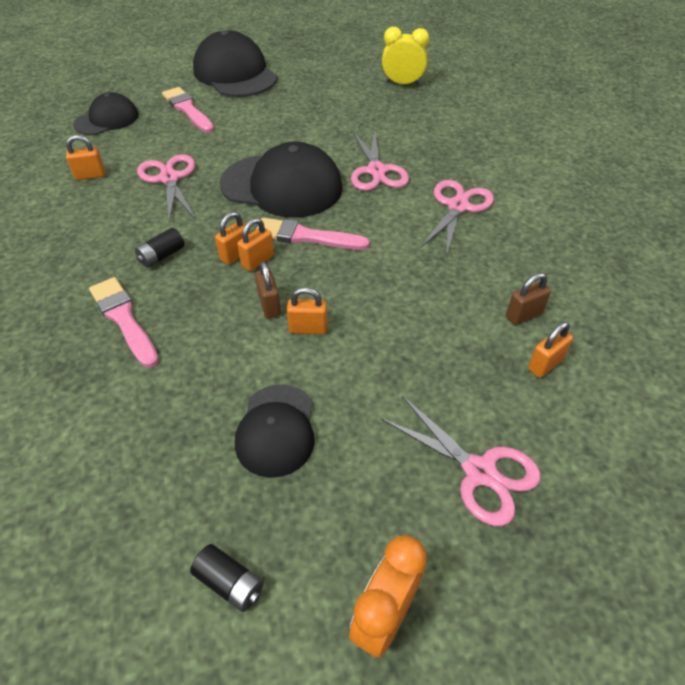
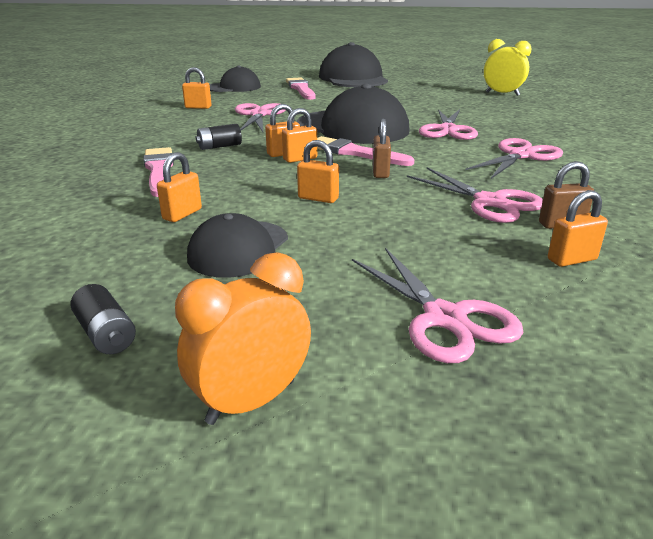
camera: 20 degrees right, 20 degrees down
brown padlock [255,261,281,319] -> brown padlock moved to [373,119,391,178]
none -> orange padlock [157,152,202,222]
none -> pink scissors [407,167,543,223]

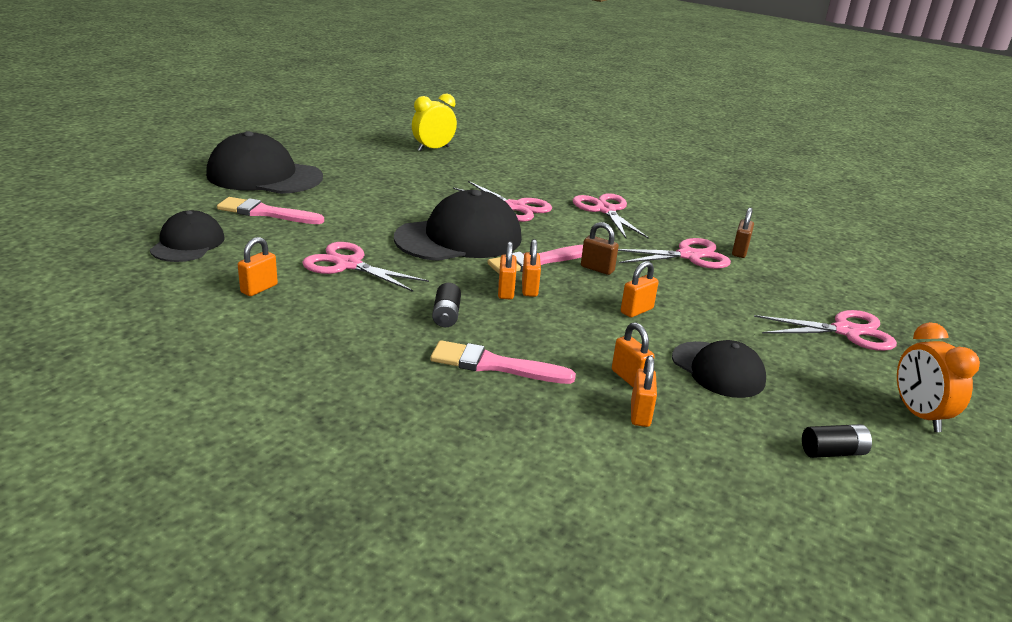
camera: 65 degrees left, 0 degrees up
orange padlock [548,190,608,267] -> orange padlock moved to [631,356,657,427]

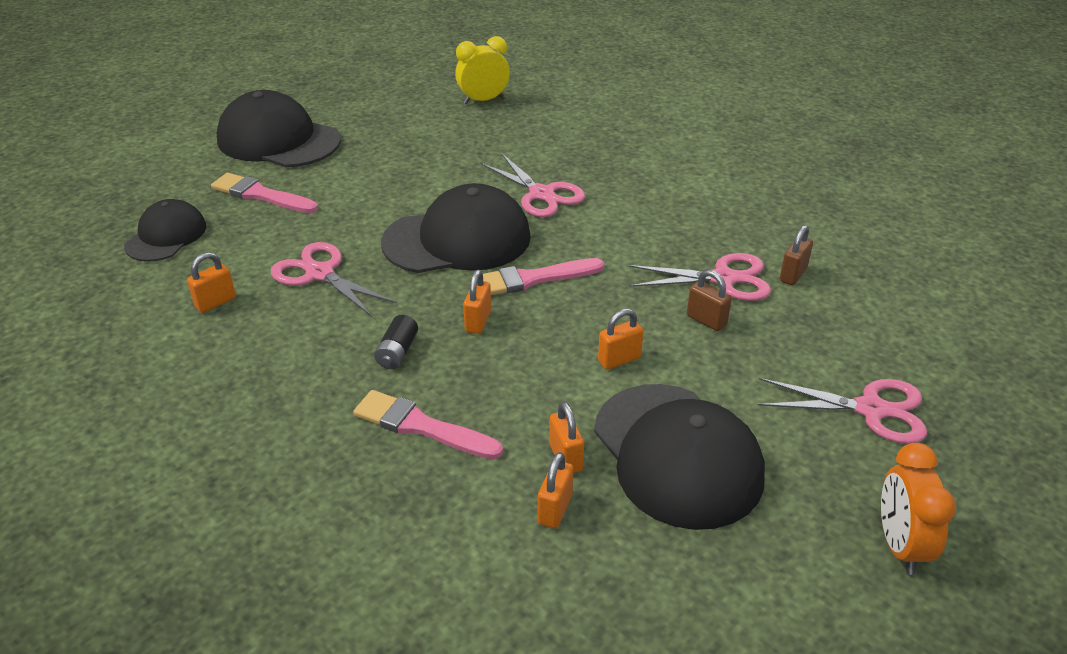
camera: 15 degrees right, 10 degrees up
orange padlock [522,239,541,297] -> none
pink scissors [573,193,649,239] -> none
brown padlock [581,222,619,275] -> brown padlock moved to [687,270,732,331]
black cap [672,340,766,398] -> black cap [594,384,765,530], size x1.68
black battery [802,424,872,458] -> none

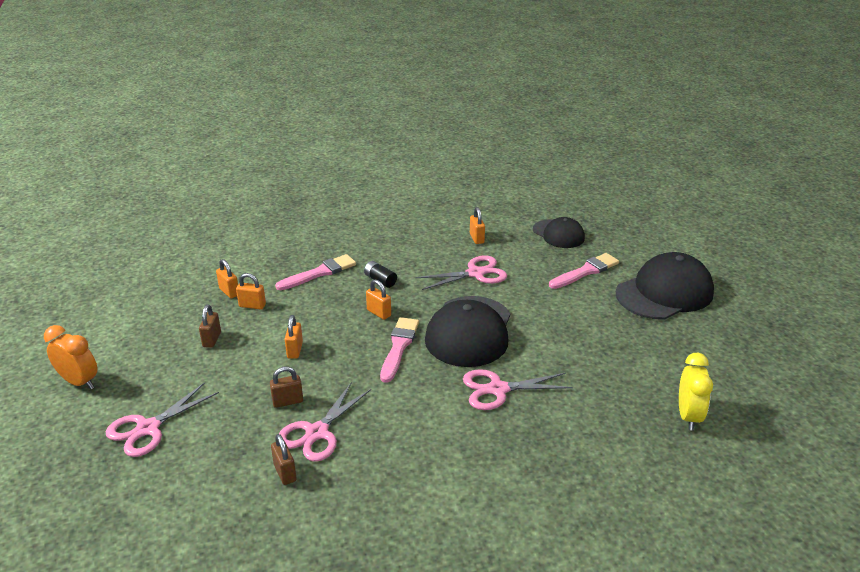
camera: 120 degrees right, 5 degrees down
black cap [594,384,765,530] -> brown padlock [199,305,221,348]

